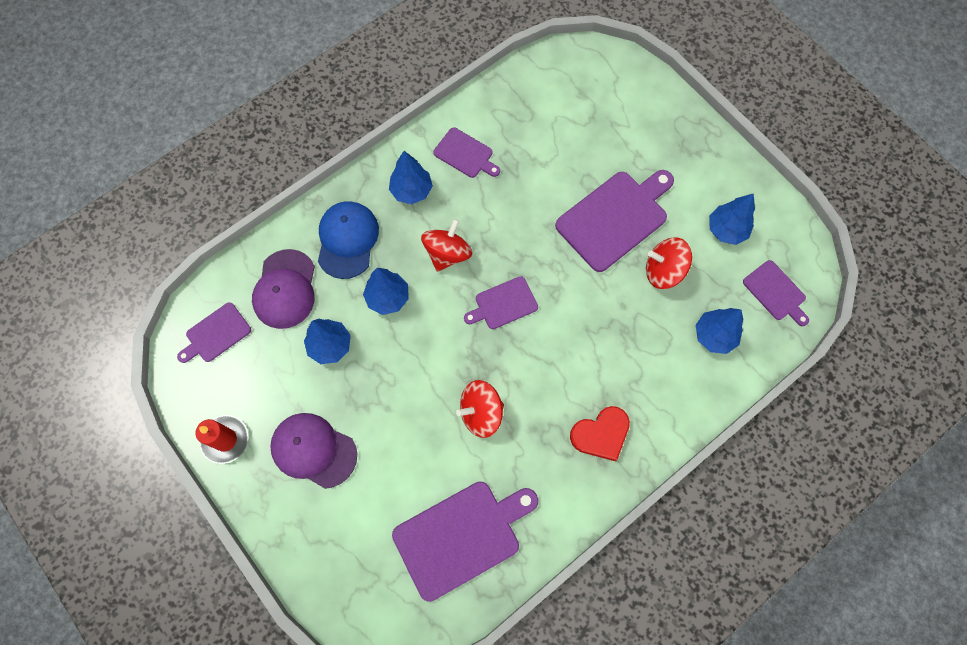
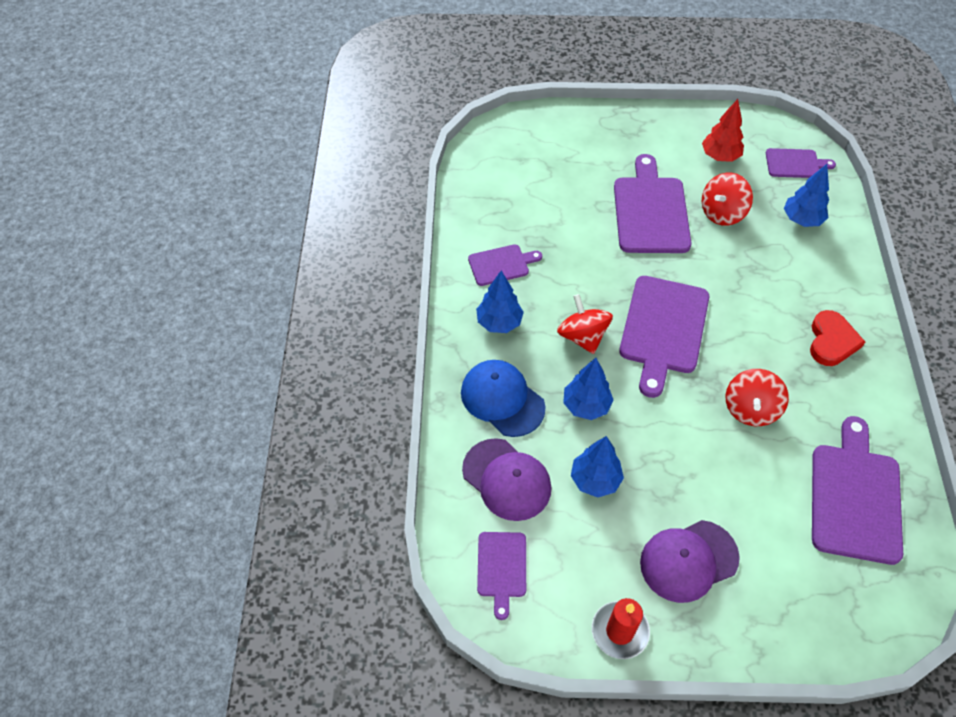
camera: 50 degrees left, 15 degrees down
purple cutting board [464,276,538,329] -> purple cutting board [619,276,709,398], size x1.83
blue tree [709,193,755,245] -> red tree [702,99,744,162]

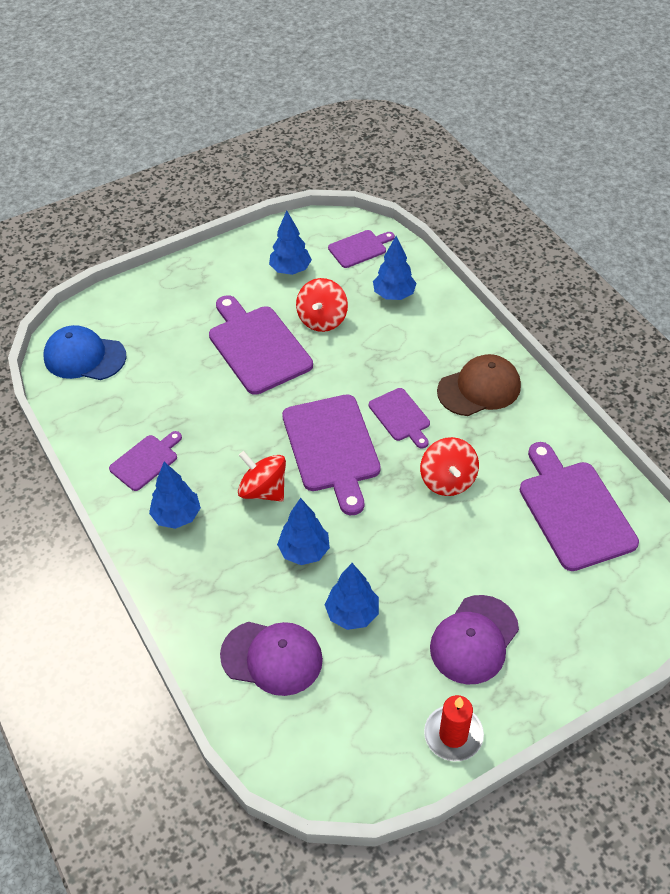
camera: 30 degrees left, 5 degrees down
blue cap [461,360,546,437] -> blue cap moved to [44,325,126,380]
purple cutting board [477,532,526,620] -> purple cutting board moved to [369,388,430,448]
red tree [702,99,744,162] -> blue tree [269,210,312,275]
red heart [810,310,865,366] -> brown cap [437,354,521,416]

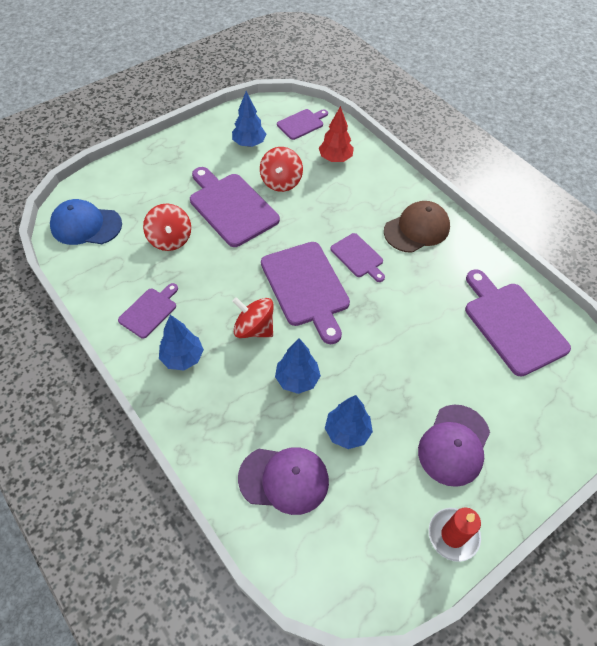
camera: 10 degrees left, 5 degrees up
blue tree [373,236,416,300] -> red tree [319,106,354,162]
red spinning top [420,437,479,496] -> red spinning top moved to [143,203,191,251]

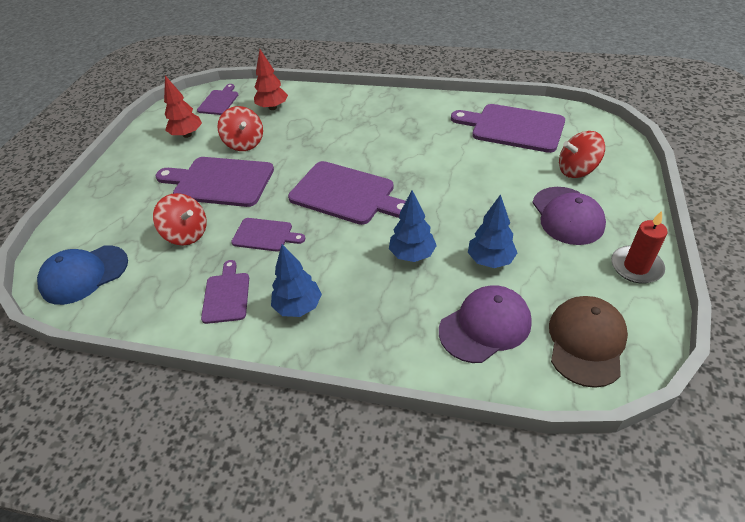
camera: 35 degrees left, 10 degrees down
blue tree [232,91,266,147] -> red tree [164,76,202,138]
red spinning top [232,297,273,338] -> red spinning top moved to [559,131,605,178]
purple cutting board [330,233,385,282] -> purple cutting board moved to [231,218,305,251]
brown cap [384,201,450,253] -> brown cap moved to [549,296,628,388]

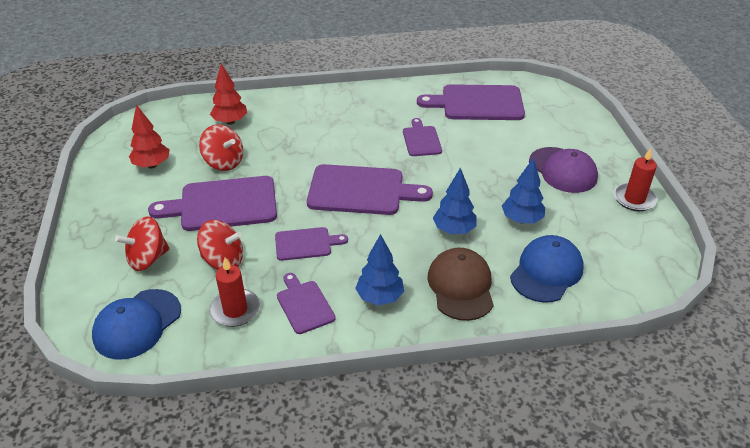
camera: 25 degrees left, 5 degrees down
purple cutting board [197,84,238,115] -> purple cutting board moved to [403,118,442,156]
purple cap [439,285,532,363] -> blue cap [510,235,584,303]
brown cap [549,296,628,388] -> brown cap moved to [428,248,494,321]
red spinning top [559,131,605,178] -> red spinning top moved to [115,217,169,271]
none -> red candle [209,258,260,327]

